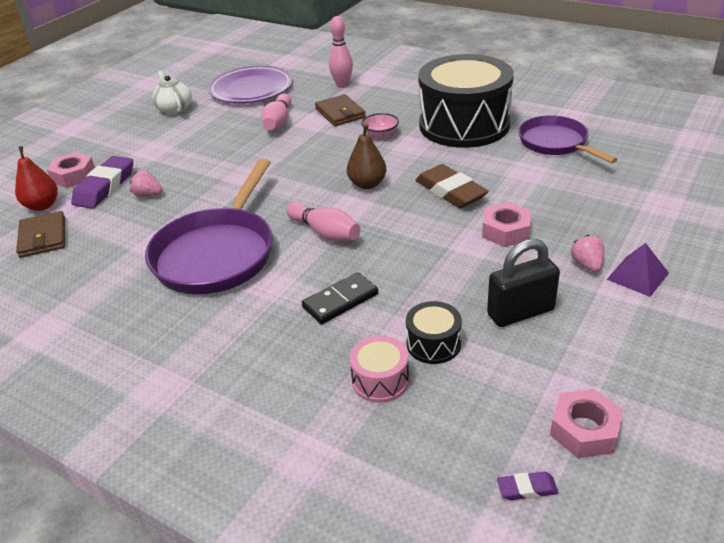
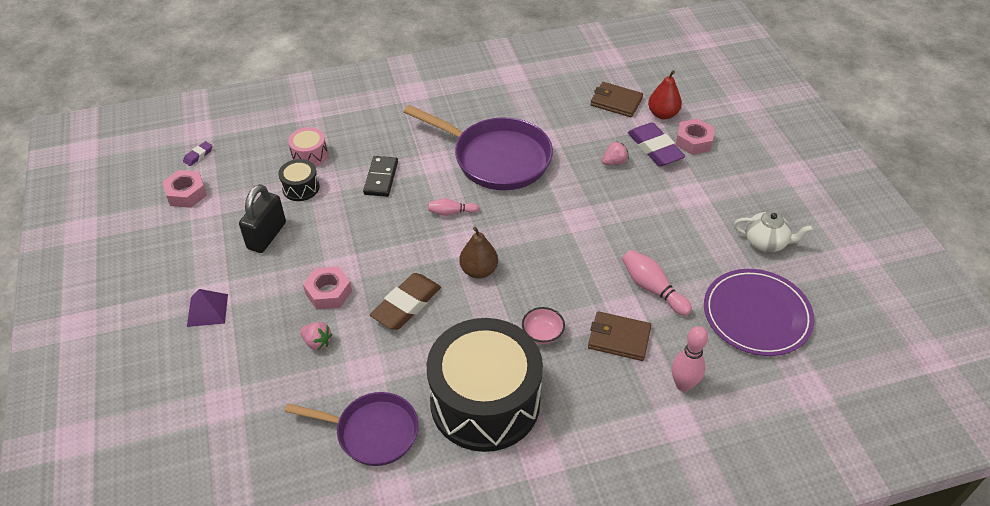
camera: 130 degrees right, 10 degrees up
purple pan [145,159,273,294] -> purple pan turned 150 degrees clockwise [404,105,553,190]
pink bowling pin [286,202,360,241] -> pink bowling pin [428,199,479,216], size x0.63
brown eraser [415,164,489,208] -> brown eraser turned 60 degrees counterclockwise [370,273,441,330]
pink strawberry [571,235,604,272] -> pink strawberry moved to [300,322,332,350]

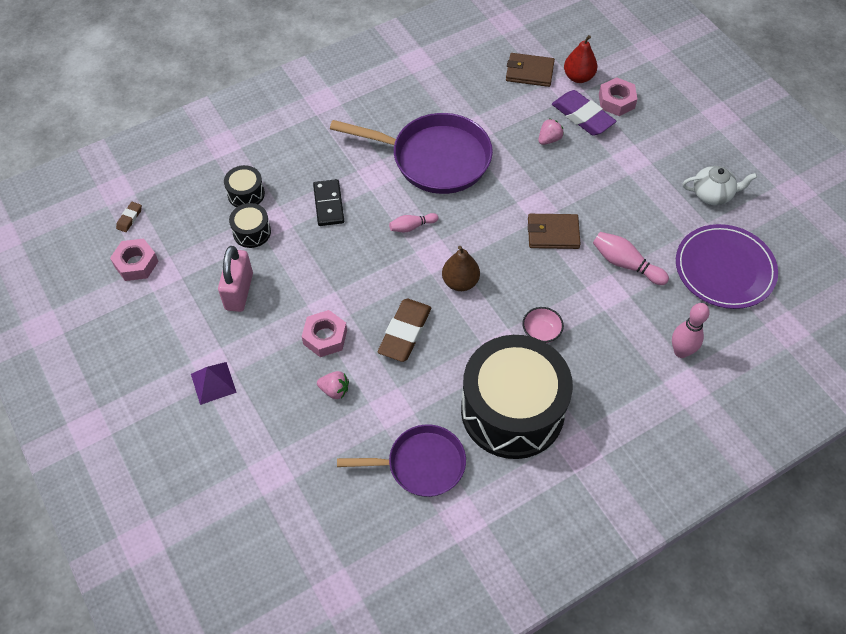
camera: 15 degrees left, 10 degrees up
purple eraser [183,141,213,166] -> brown eraser [116,202,142,232]
black padlock [239,184,286,253] -> pink padlock [218,246,253,312]
pink drum [288,127,328,166] -> black drum [224,165,265,207]
brown wallet [588,311,652,361] -> brown wallet moved to [528,214,581,249]

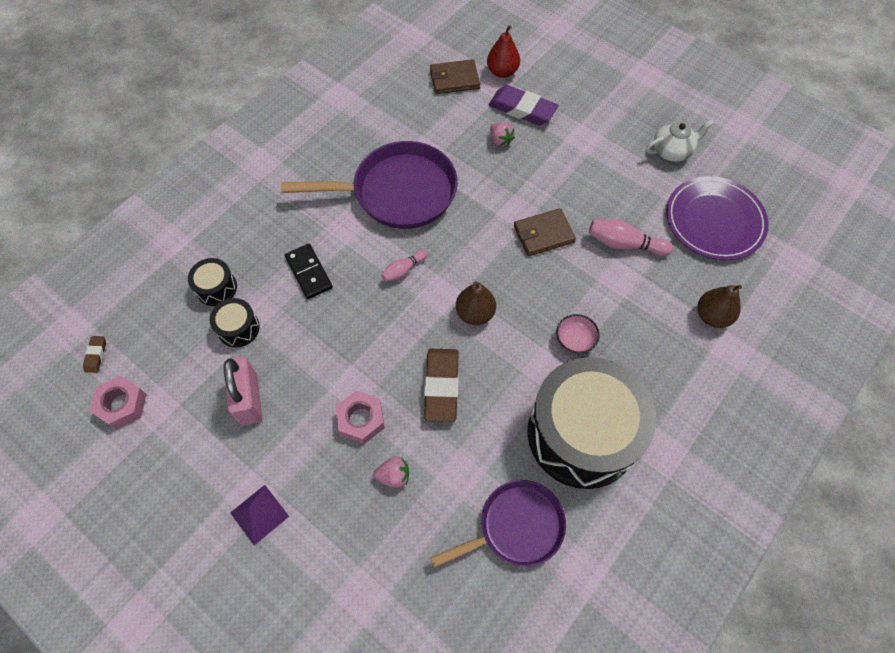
camera: 20 degrees left, 5 degrees up
pink strawberry [538,119,564,145] -> pink strawberry turned 120 degrees clockwise [490,122,515,147]
pink nut [599,77,637,116] -> none
pink bowling pin [672,303,710,358] -> brown pear [698,285,742,328]

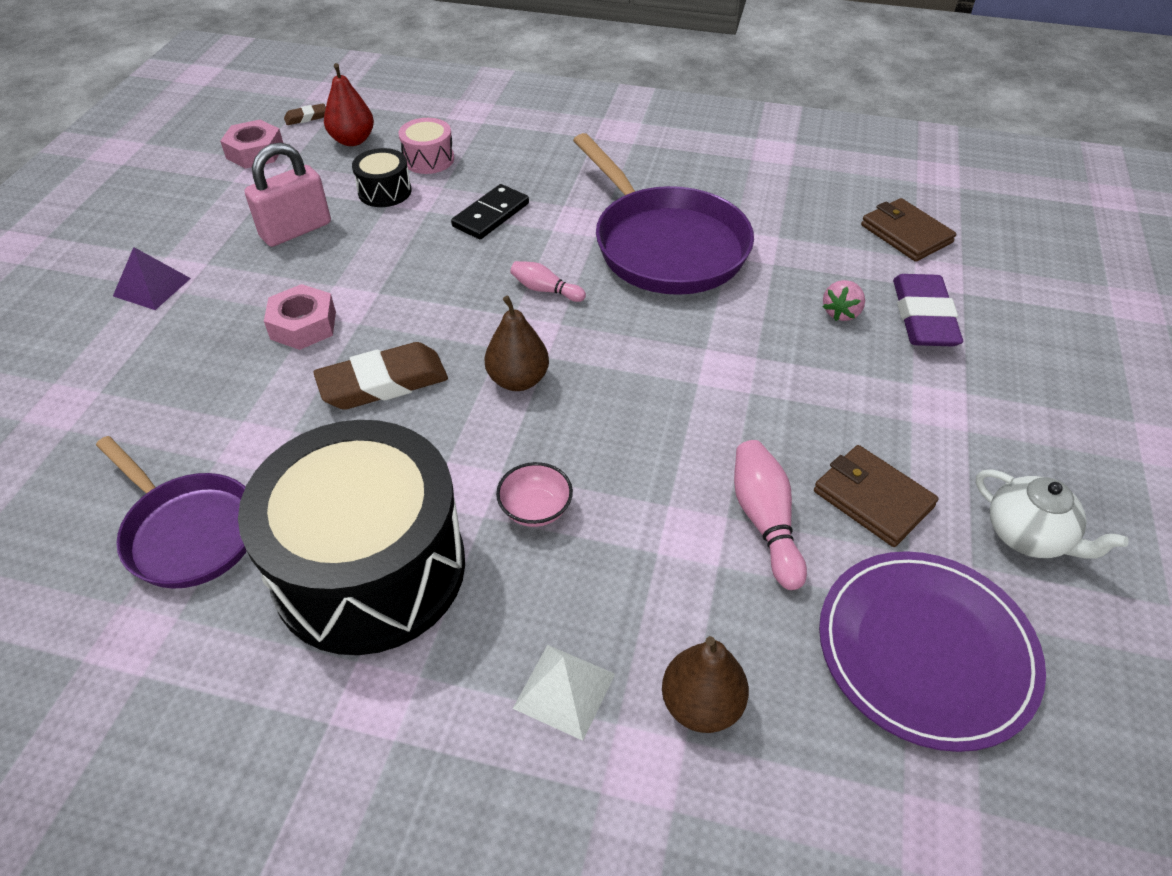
camera: 65 degrees right, 15 degrees down
black drum [188,258,237,306] -> pink drum [399,118,454,174]
pink strawberry [373,456,409,488] -> none
red pear [487,25,520,78] -> red pear moved to [324,63,374,146]
brown wallet [514,208,576,256] -> brown wallet moved to [814,445,939,547]
none -> white pyramid [513,645,615,741]

